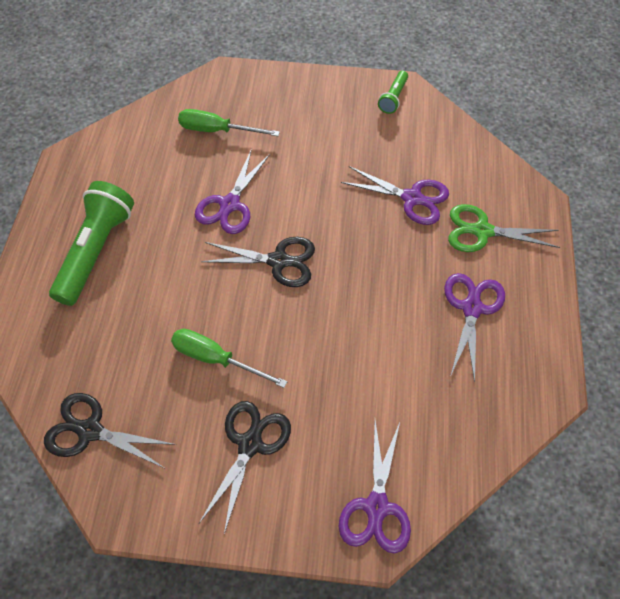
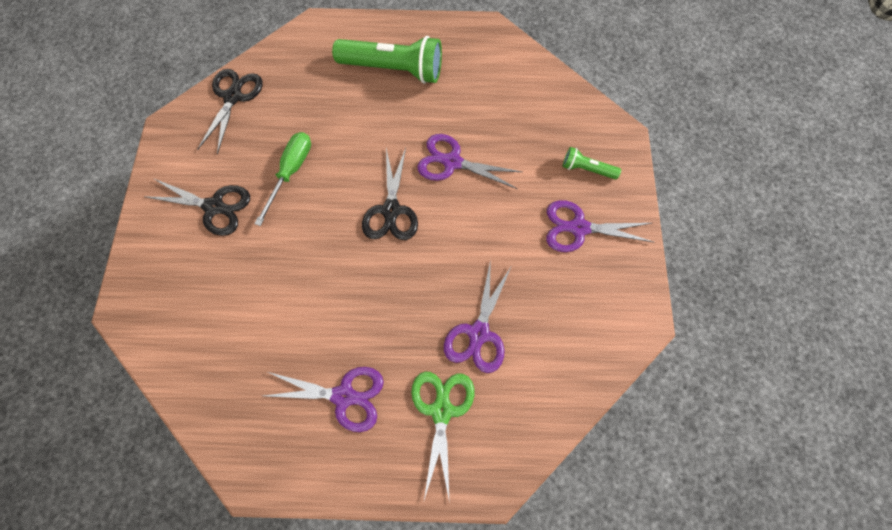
camera: 85 degrees right, 10 degrees up
green screwdriver [178,109,280,136] -> none
purple scissors [339,421,411,554] -> purple scissors moved to [546,200,653,252]
green flashlight [378,71,408,114] -> green flashlight moved to [563,147,621,179]

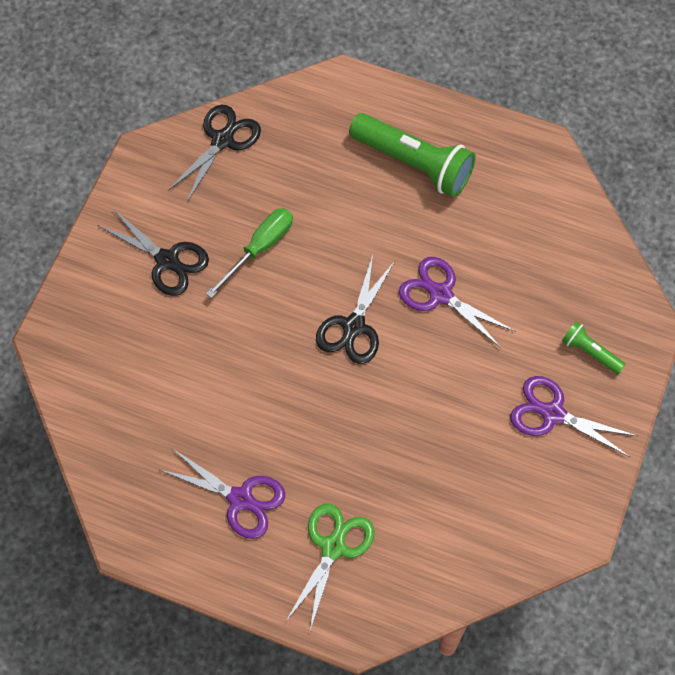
camera: 20 degrees right, 5 degrees down
purple scissors [444,259,511,373] -> none

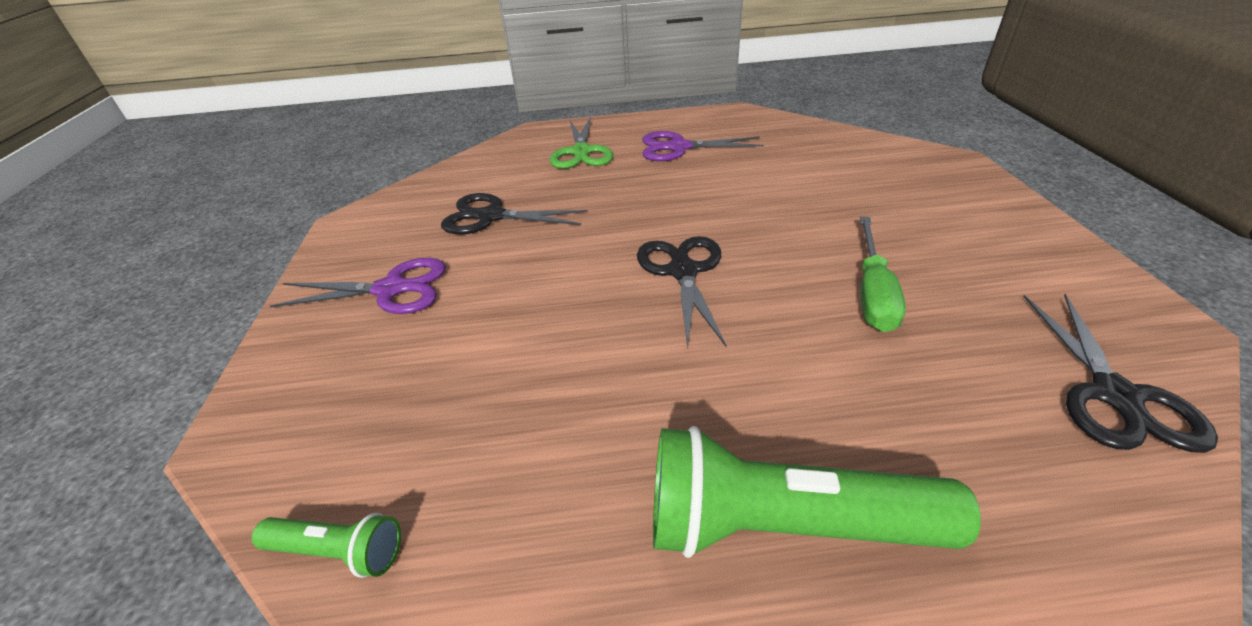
camera: 155 degrees right, 25 degrees down
black scissors [97,209,209,296] -> black scissors moved to [441,193,588,234]
purple scissors [399,257,515,348] -> none
green flashlight [562,321,626,374] -> green flashlight moved to [252,513,401,578]

